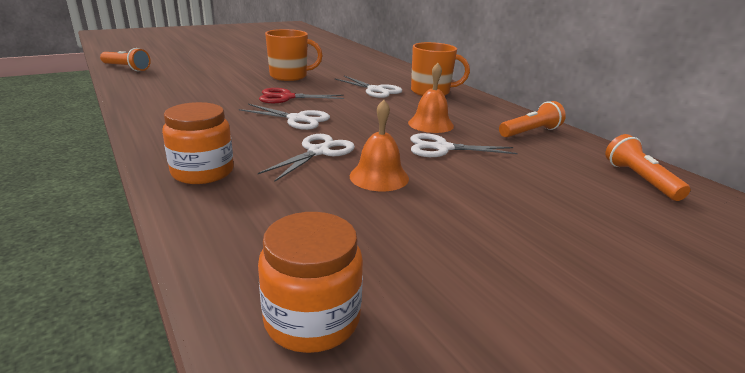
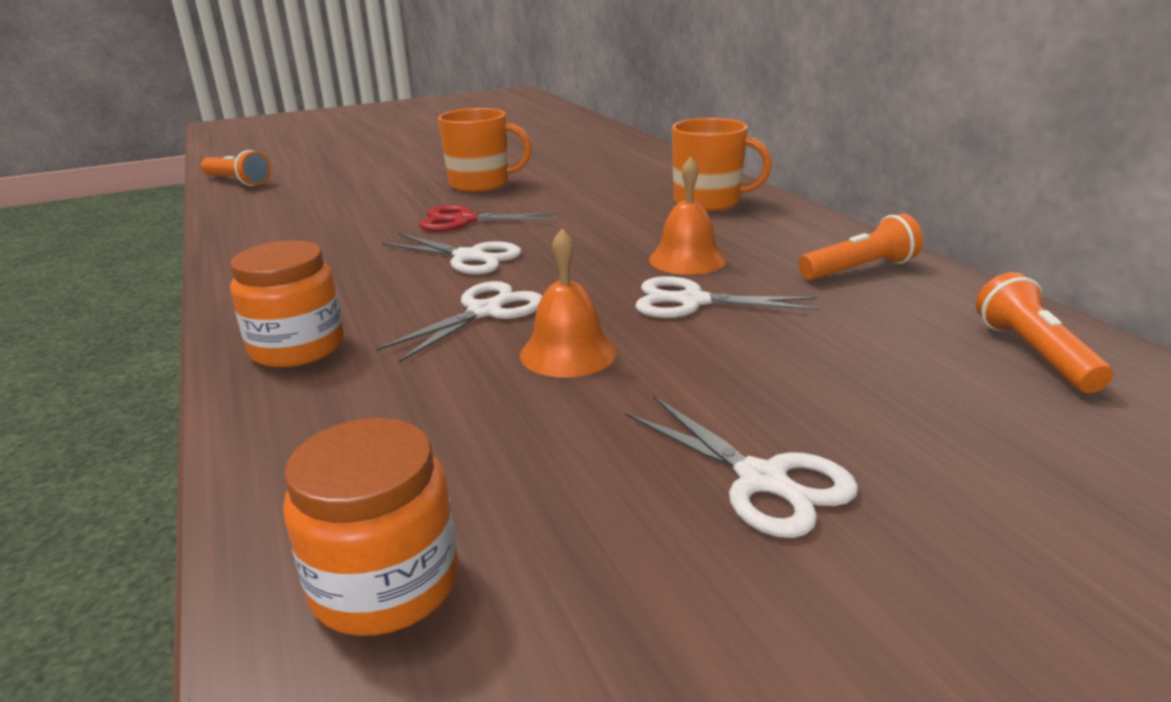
camera: 10 degrees right, 0 degrees up
white scissors [335,76,402,98] -> white scissors moved to [625,396,858,538]

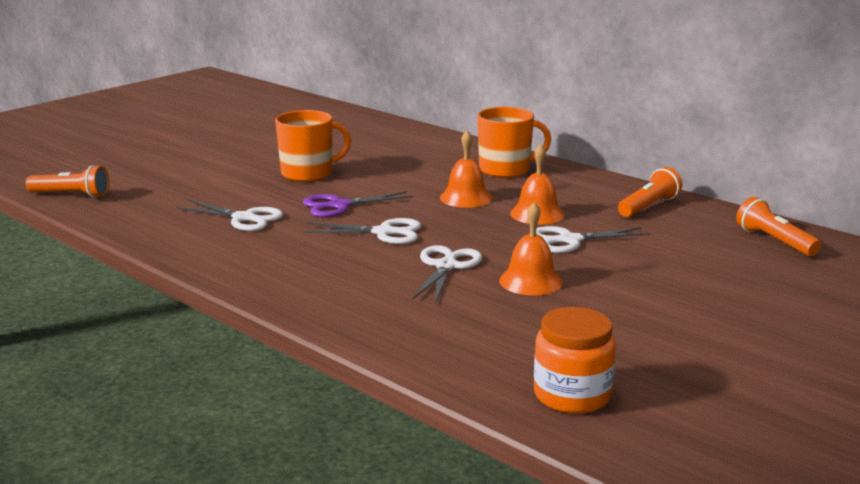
camera: 25 degrees left, 5 degrees down
orange jar [230,241,344,367] -> none
red scissors [419,205,557,232] -> purple scissors [303,191,413,217]
white scissors [625,396,858,538] -> white scissors moved to [176,200,283,231]
none -> orange bell [440,130,492,208]

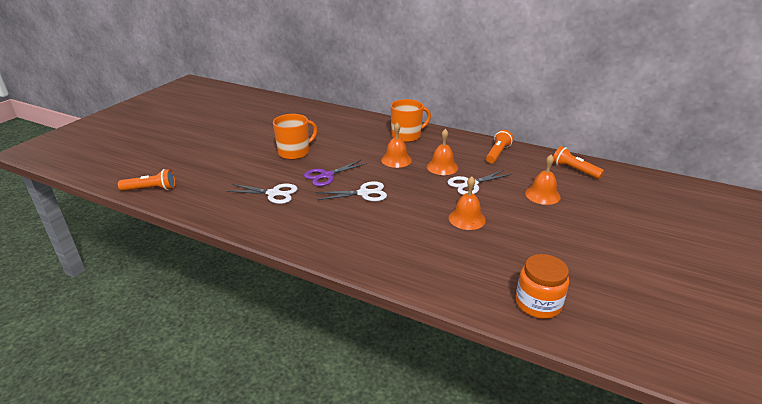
camera: 15 degrees left, 10 degrees up
white scissors [413,245,482,303] -> none
none -> orange bell [525,154,561,205]

